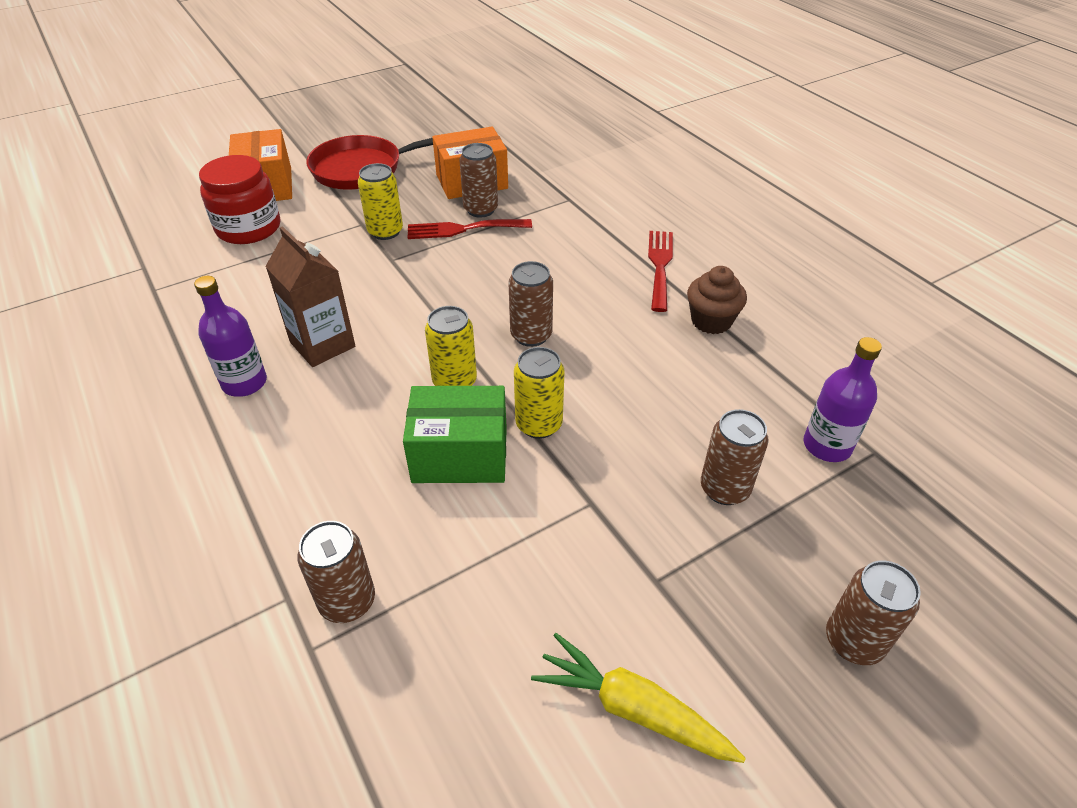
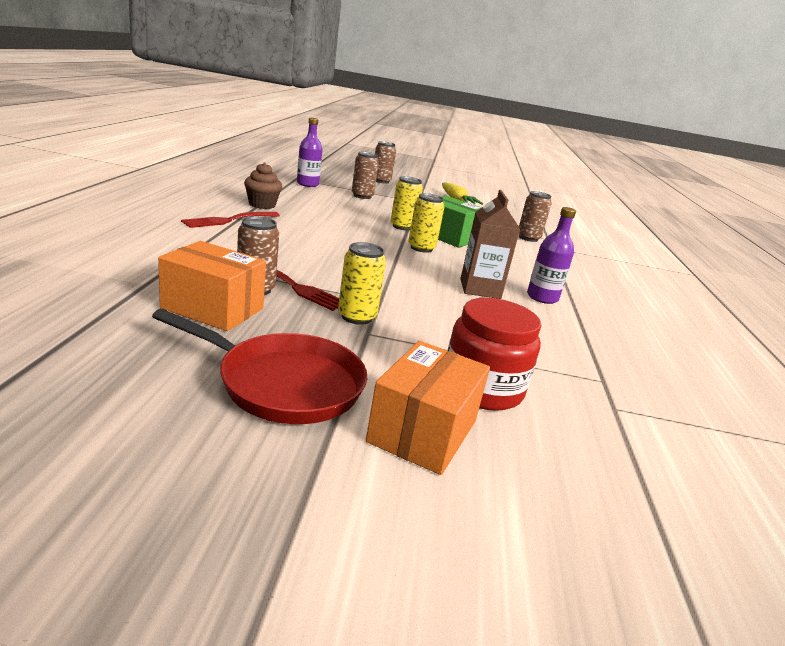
camera: 145 degrees left, 20 degrees down
brown can [508,261,553,347] -> none

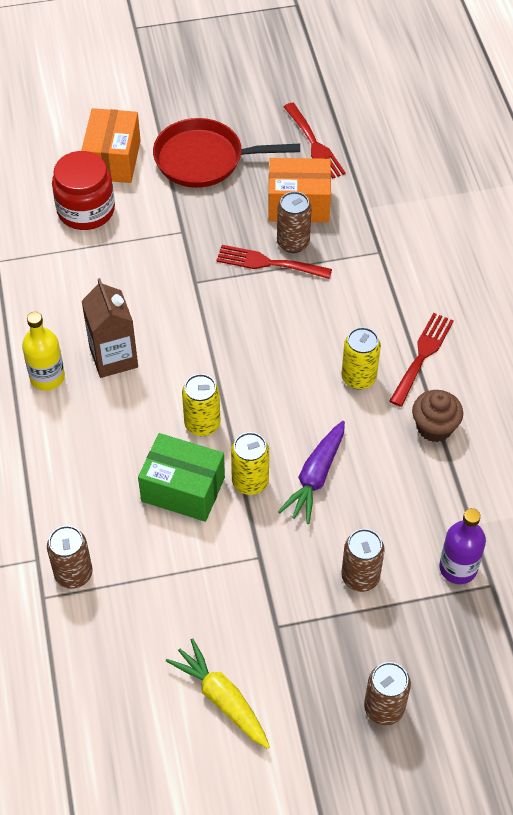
camera: 165 degrees right, 30 degrees up
yellow can [338,242,386,325] -> yellow can moved to [341,327,381,390]
purple bottle [527,207,576,304] -> yellow bottle [22,312,65,391]
none -> purple carrot [278,421,345,524]
none -> red fork [284,103,346,178]

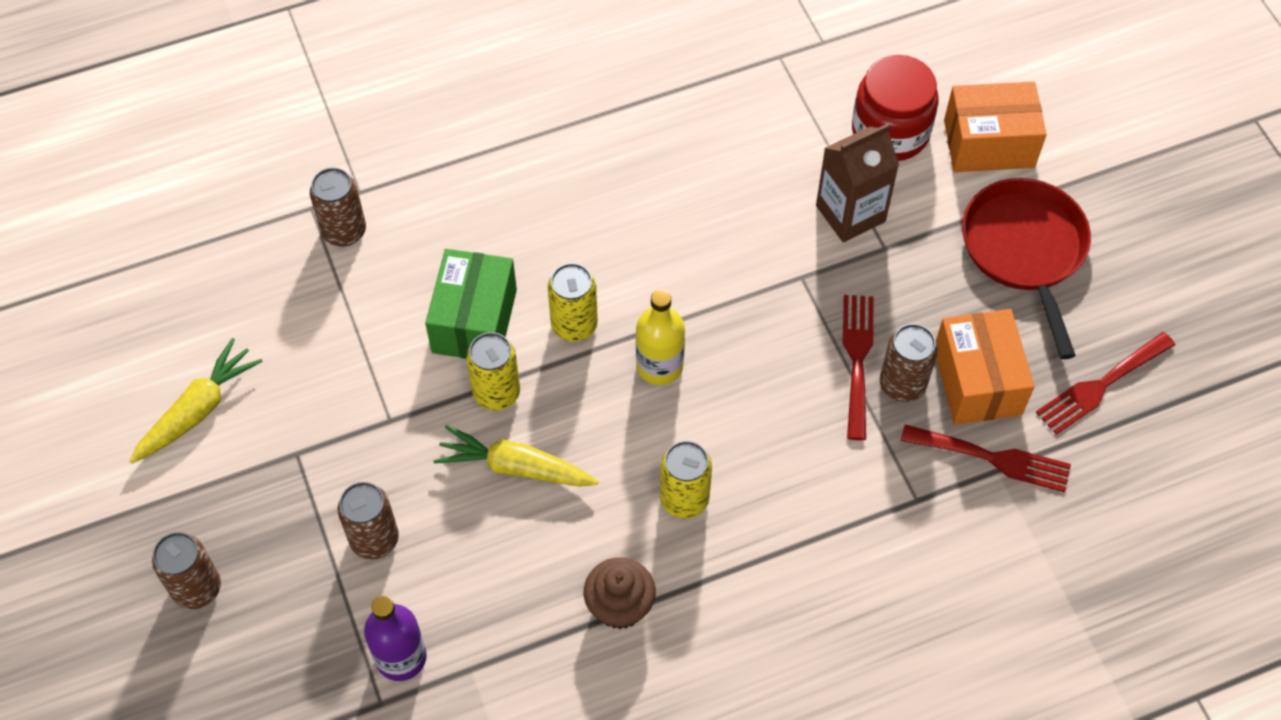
camera: 80 degrees right, 5 degrees up
yellow bottle [22,312,65,391] -> yellow bottle moved to [636,289,685,385]
brown carton [81,278,138,378] -> brown carton moved to [816,123,899,242]
purple carrot [278,421,345,524] -> yellow carrot [434,425,598,487]
red fork [390,313,454,407] -> red fork moved to [901,424,1071,492]

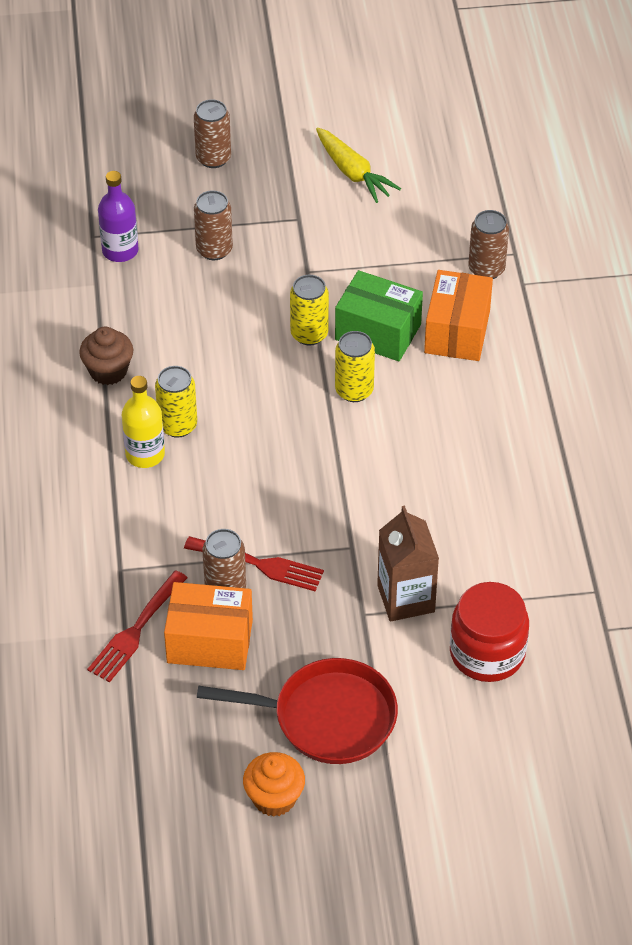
camera: 105 degrees right, 10 degrees down
yellow carrot [434,425,598,487] -> none
yellow bottle [636,289,685,385] -> yellow bottle moved to [122,376,165,468]
orange box [944,81,1047,172] -> orange box moved to [424,270,493,361]
red fork [1036,332,1175,435] -> none
none -> orange cupcake [243,752,305,817]

